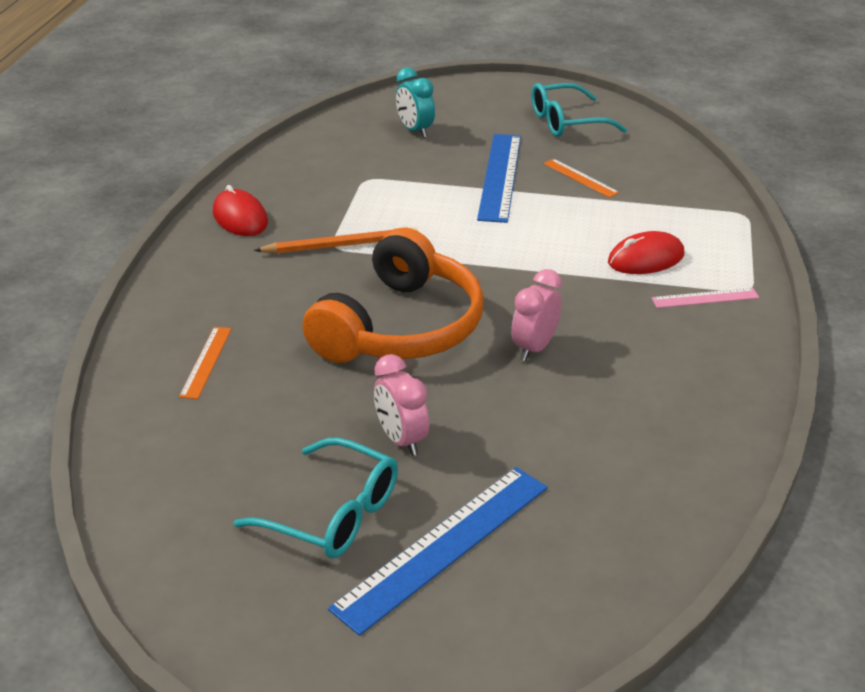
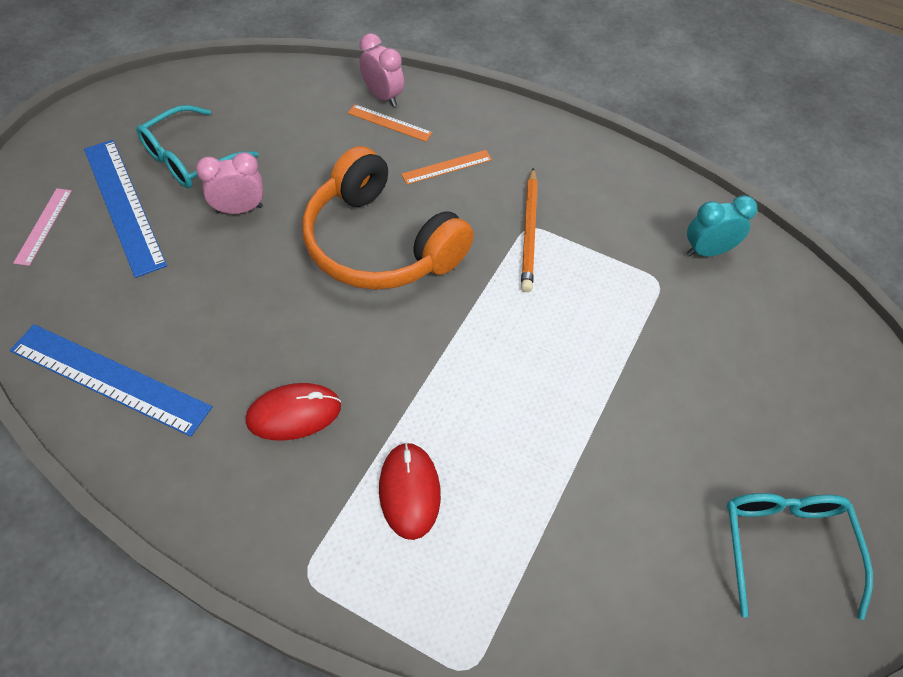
camera: 105 degrees right, 20 degrees up
red mouse [213,185,268,236] -> red mouse moved to [246,383,341,440]
turquoise clock [396,67,435,138] -> turquoise clock moved to [687,195,757,257]
blue ruler [477,134,521,223] -> blue ruler moved to [10,324,212,437]
pink clock [512,269,562,361] -> pink clock moved to [359,33,404,107]
orange ruler [543,159,620,198] -> orange ruler moved to [401,150,492,184]
pink ruler [652,288,759,308] -> pink ruler moved to [13,188,72,266]

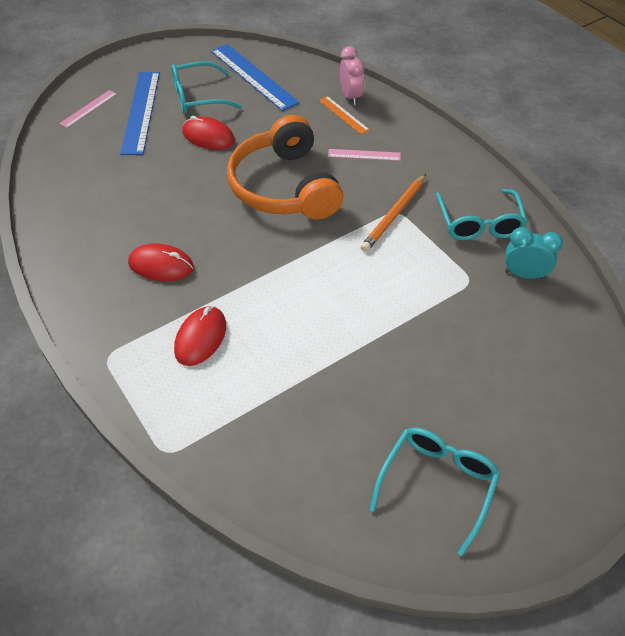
camera: 30 degrees right, 5 degrees down
blue ruler [10,324,212,437] -> blue ruler moved to [211,44,300,111]
pink clock [196,152,263,214] -> red mouse [182,116,235,150]
orange ruler [401,150,492,184] -> pink ruler [328,149,401,161]
none -> turquoise glasses [436,189,528,240]

